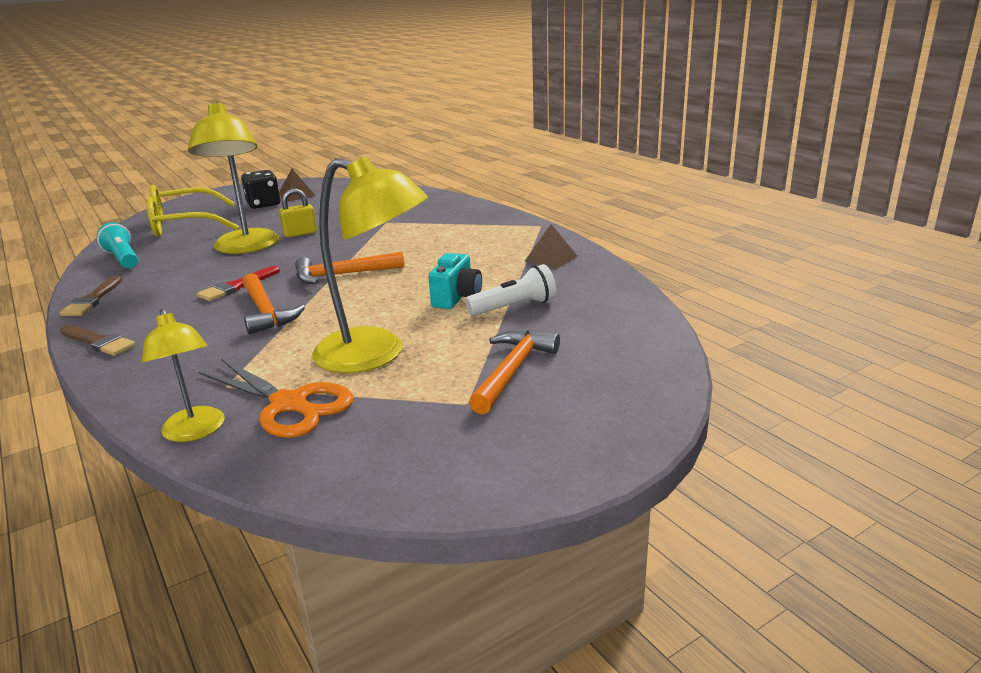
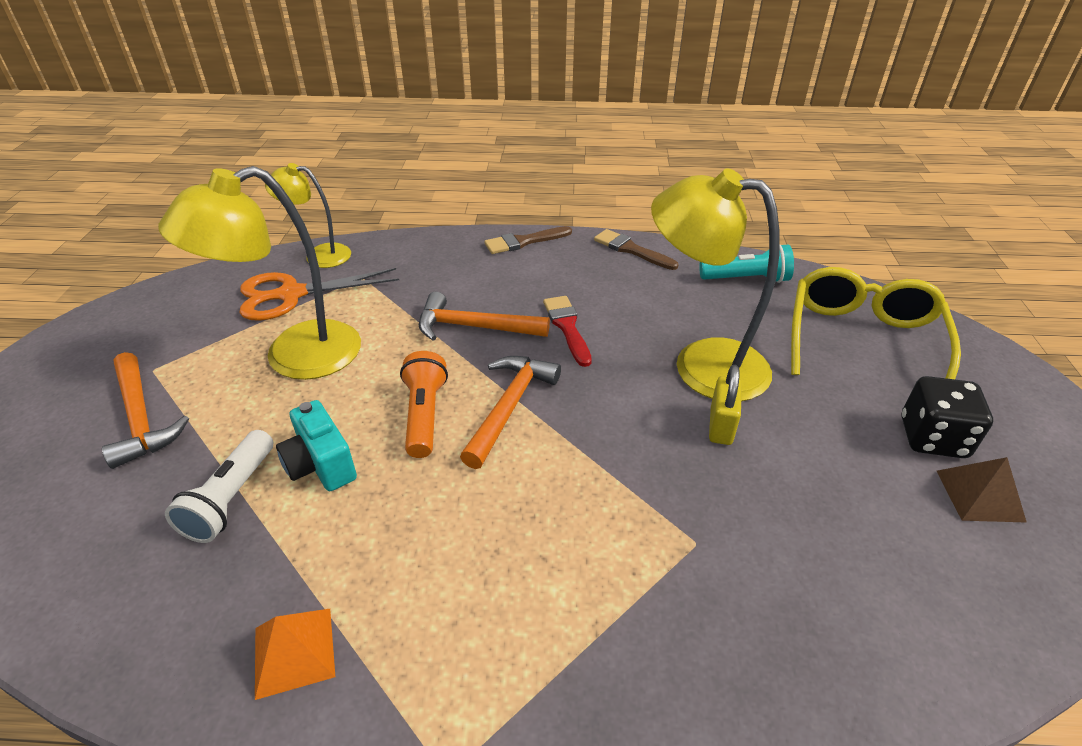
camera: 125 degrees right, 15 degrees up
brown pyramid [525,224,578,269] -> orange pyramid [255,609,335,700]
none -> orange flashlight [400,351,448,458]

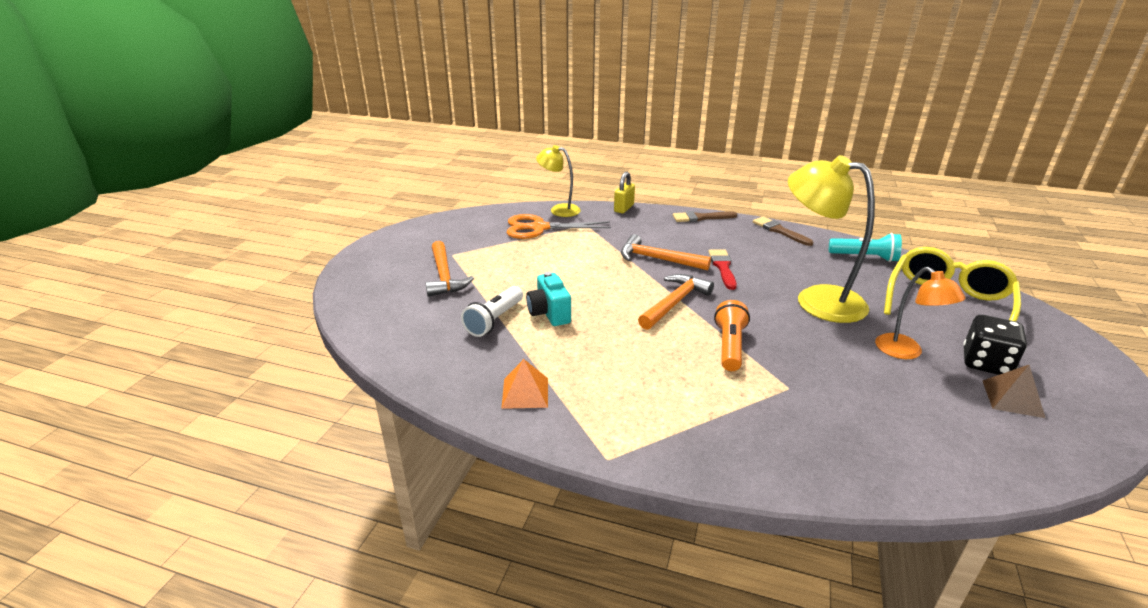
camera: 15 degrees right, 10 degrees down
yellow lamp [158,166,361,380] -> none
orange flashlight [400,351,448,458] -> orange flashlight moved to [714,300,750,371]
yellow padlock [709,365,742,445] -> yellow padlock moved to [614,172,635,213]
none -> orange lamp [875,267,966,359]

